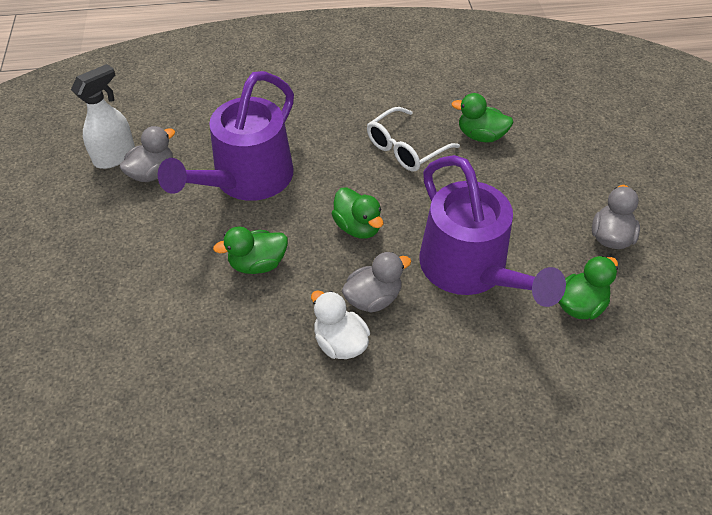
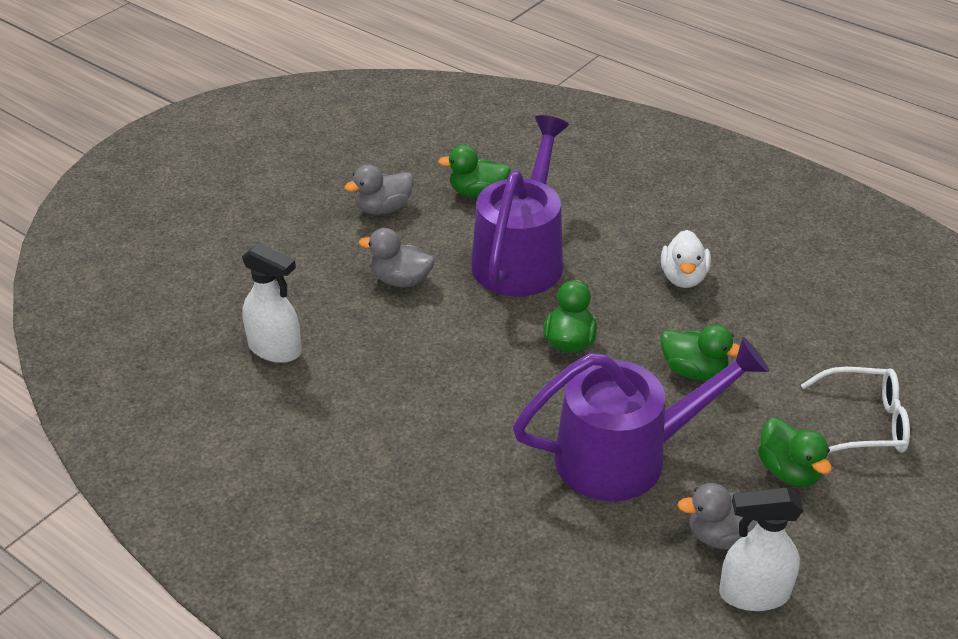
camera: 135 degrees left, 10 degrees down
grey duck [342,252,411,312] -> grey duck moved to [359,228,435,287]
white glasses [367,107,460,172] -> white glasses moved to [801,367,910,453]
green duck [451,93,514,142] -> green duck moved to [758,418,832,487]
none -> white spray bottle [242,243,302,363]

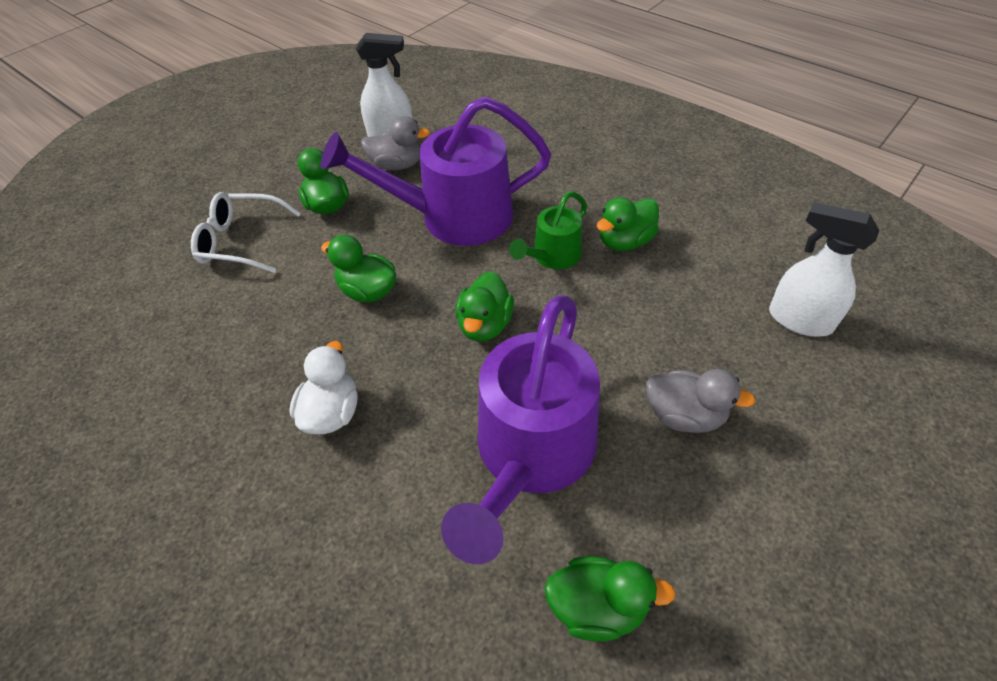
camera: 175 degrees left, 10 degrees up
grey duck [344,165,414,215] -> none
none -> green watering can [509,191,587,269]
none -> green duck [596,197,659,251]

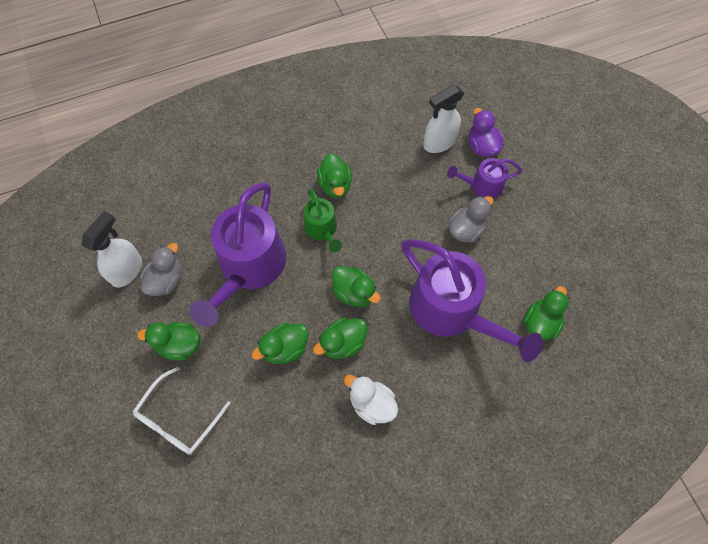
camera: 65 degrees left, 15 degrees up
none -> green duck [313,318,368,359]
none -> purple watering can [447,158,522,199]
none -> purple duck [469,108,504,157]

